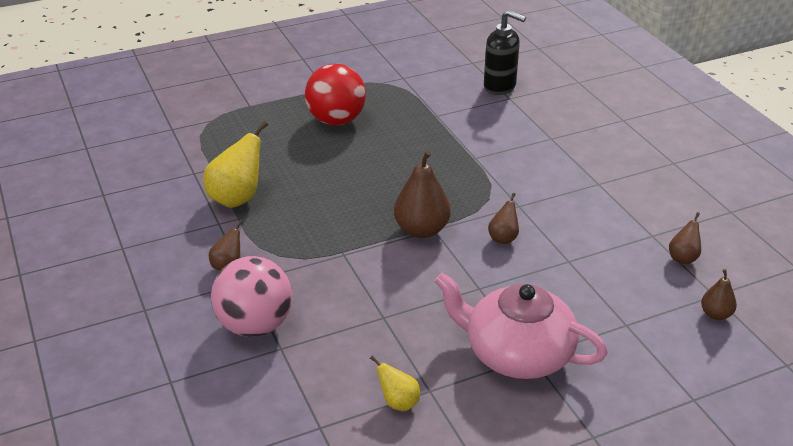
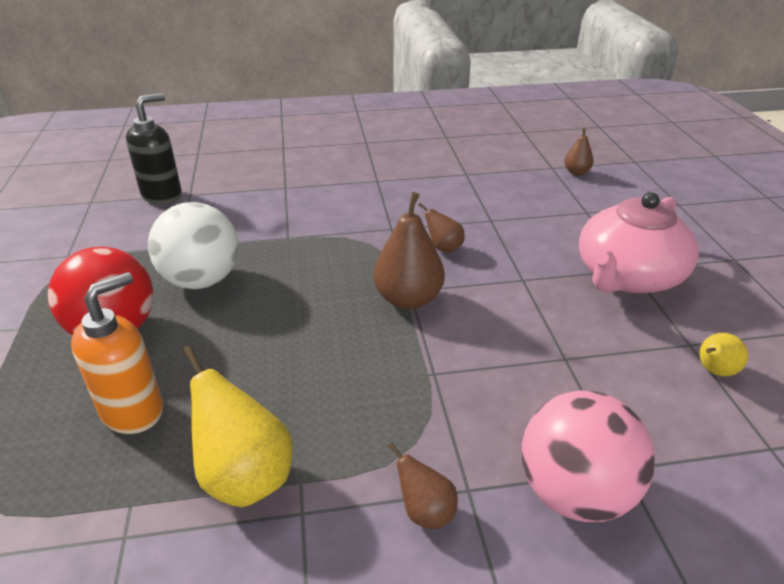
camera: 75 degrees left, 0 degrees up
brown pear [669,212,701,264] -> none
none -> orange soap dispenser [71,272,163,434]
none -> white ball [148,202,238,289]

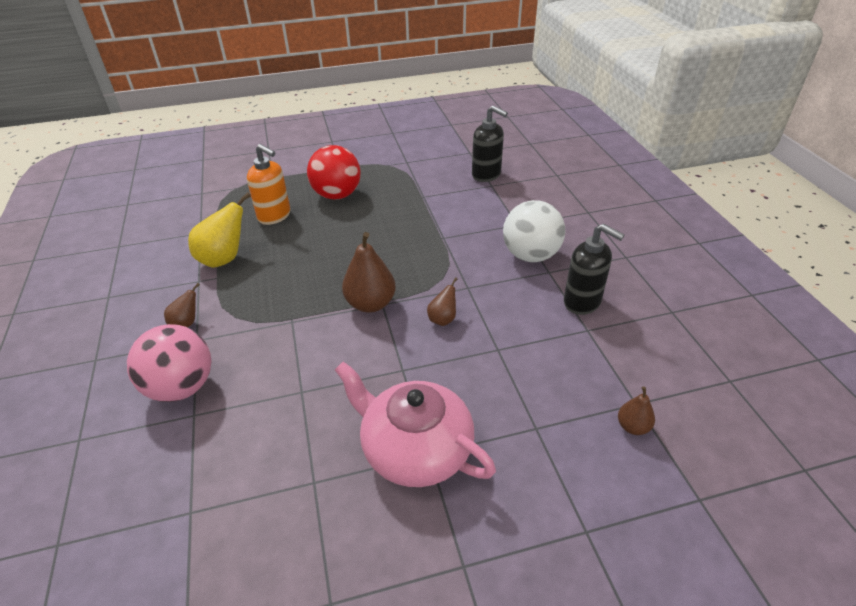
camera: 85 degrees right, 5 degrees up
white ball [148,202,238,289] -> white ball moved to [503,200,565,262]
yellow pear [699,333,748,376] -> none
none -> black soap dispenser [564,224,625,315]

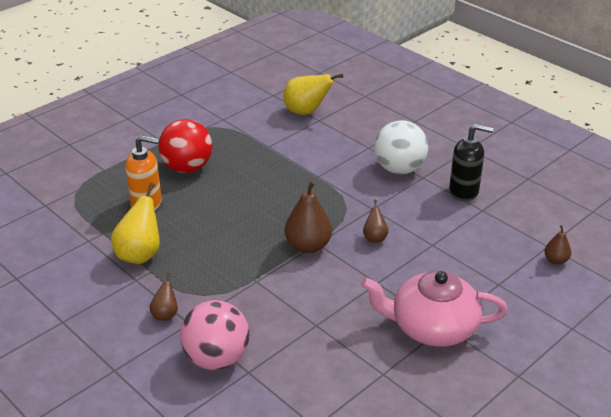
camera: 30 degrees left, 5 degrees down
black soap dispenser [472,105,508,182] -> yellow pear [283,74,343,115]

